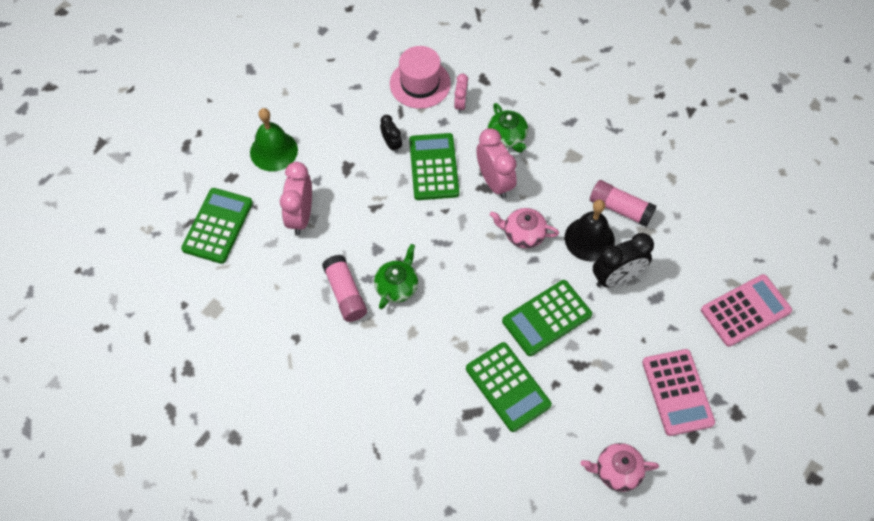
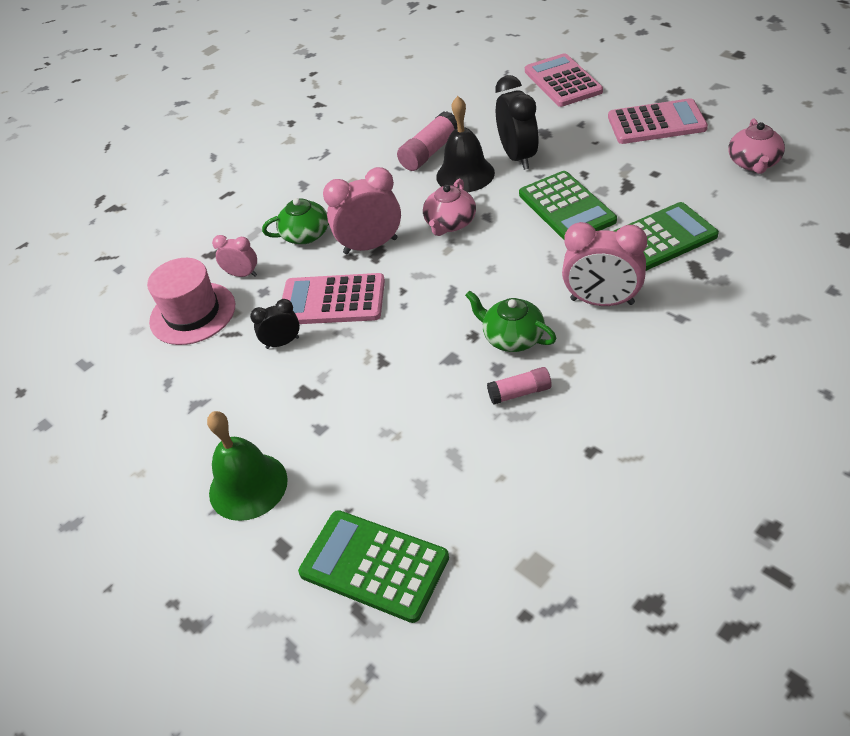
camera: 75 degrees left, 15 degrees down
pink clock [280,162,312,235] -> pink clock moved to [562,222,647,306]
pink glue stick [322,255,367,322] -> pink glue stick [487,367,552,405], size x0.63
green calculator [409,133,459,200] -> pink calculator [282,273,385,324]

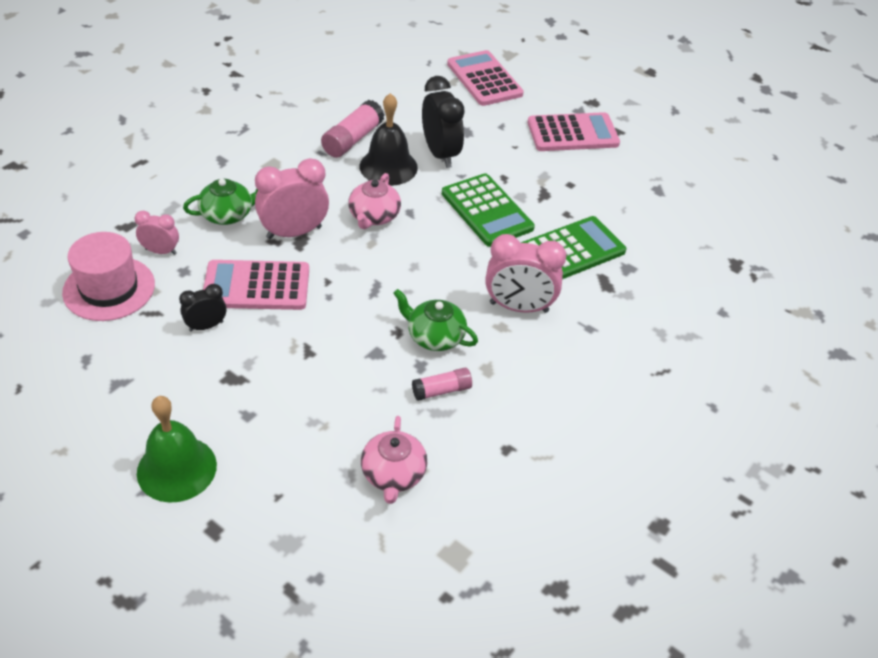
camera: 15 degrees left, 0 degrees up
green calculator [298,510,449,623] -> none
pink teapot [729,118,785,174] -> pink teapot moved to [361,416,427,504]

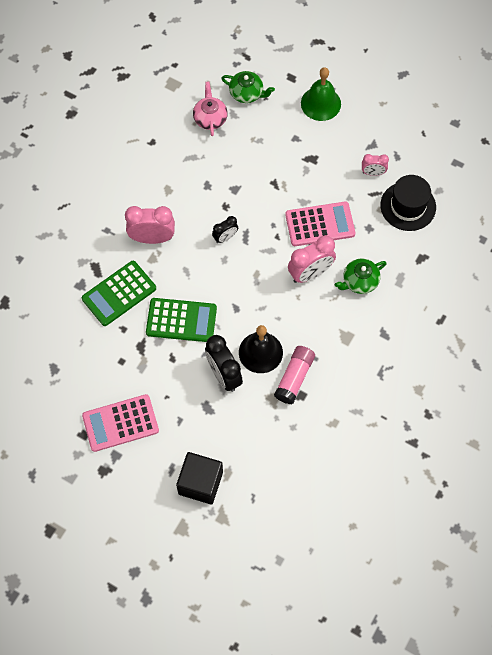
camera: 175 degrees right, 20 degrees up
pink hat [62,232,155,321] -> black hat [380,175,436,231]
pink clock [134,211,179,255] -> pink clock moved to [362,154,389,176]
black clock [179,284,226,331] -> black clock moved to [212,216,238,243]
pink teapot [348,173,401,229] -> none
green teapot [393,289,478,351] -> green teapot moved to [221,71,275,103]
pink glue stick [412,368,472,401] -> none
green calculator [442,173,535,247] -> green calculator turned 135 degrees clockwise [146,298,217,342]
pink calculator [447,50,524,106] -> black cube [176,452,223,504]

